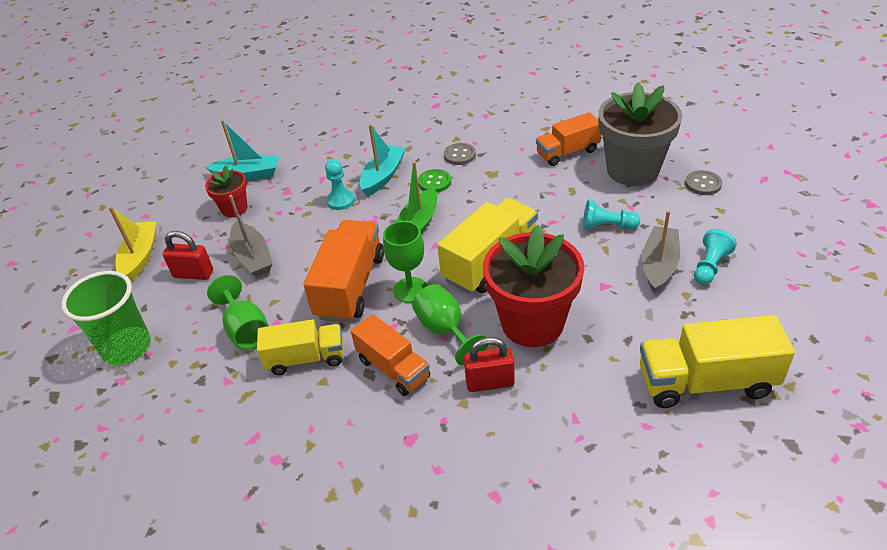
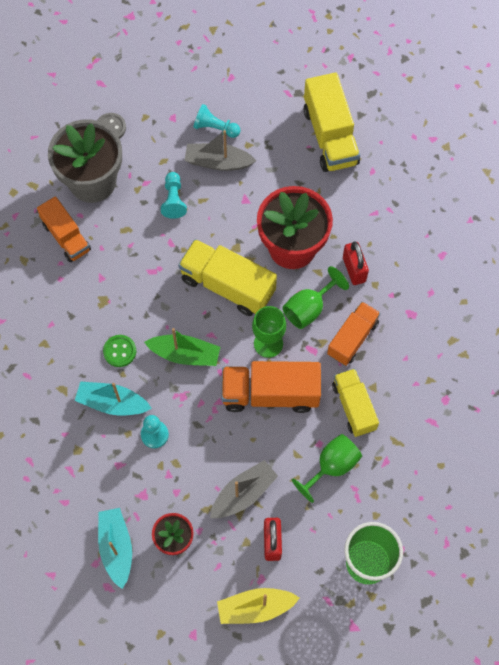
camera: 105 degrees left, 25 degrees up
grey button [444,143,476,165] -> none

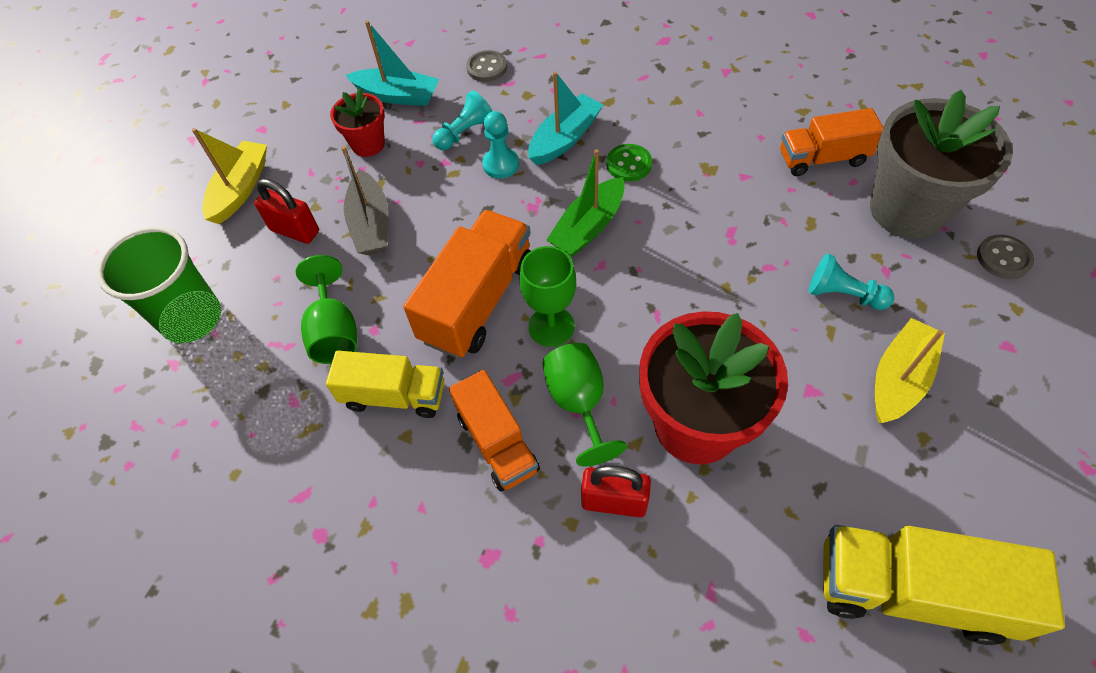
camera: 120 degrees right, 10 degrees down
yellow truck [178,239,277,316] -> none
grey boat [184,130,257,171] -> yellow boat [875,318,945,423]
turquoise pawn [193,104,241,138] -> turquoise pawn moved to [432,91,492,150]
none -> grey button [466,50,507,82]

